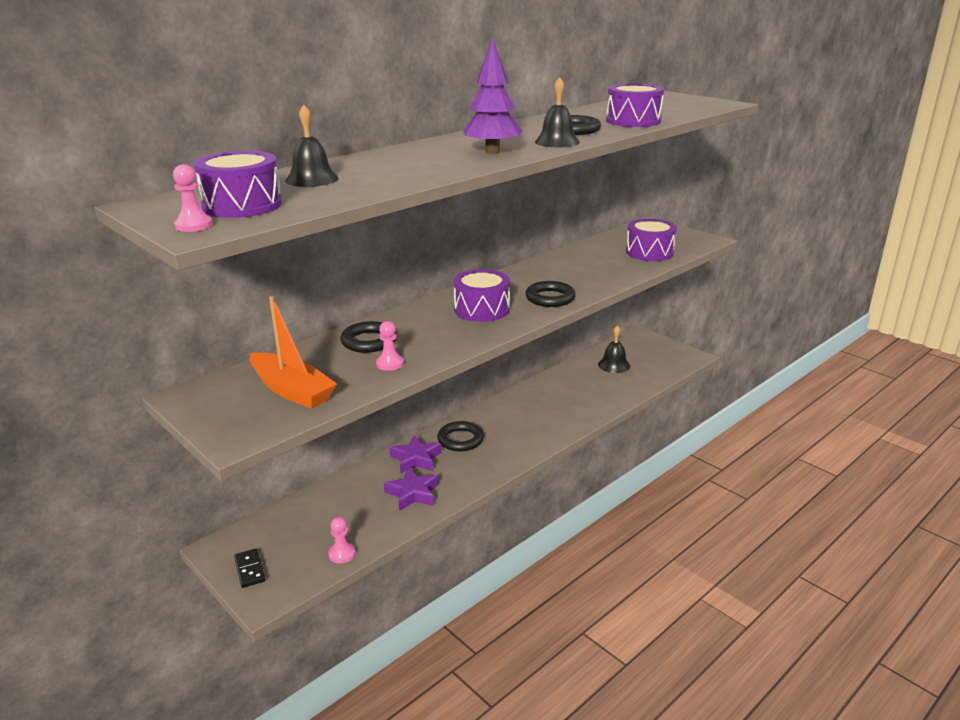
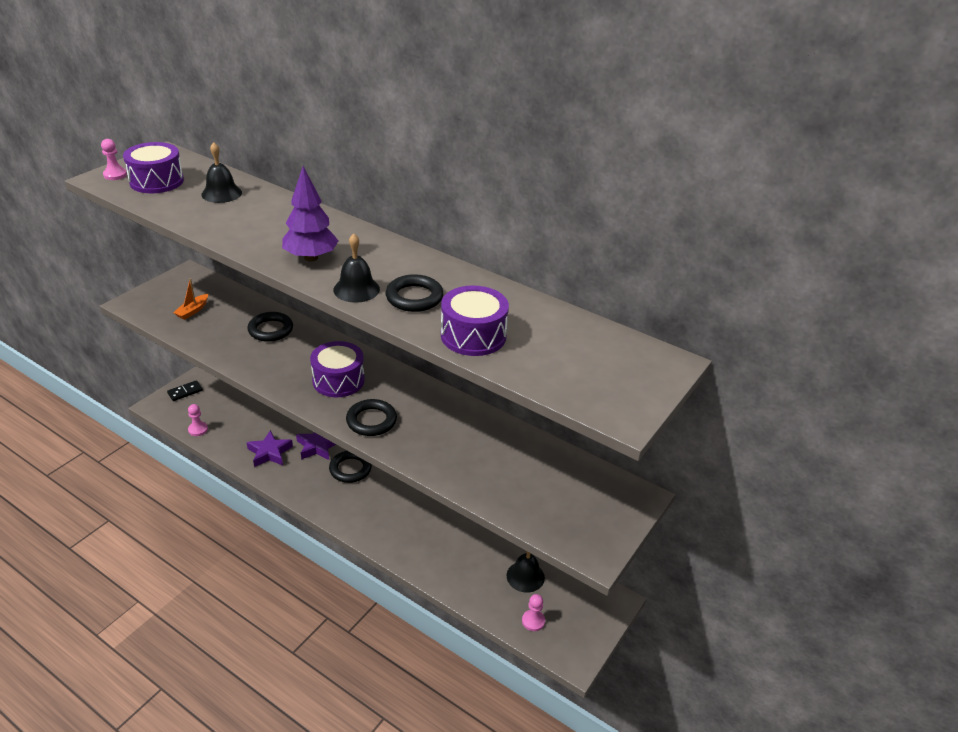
camera: 75 degrees right, 10 degrees up
orange boat [250,296,337,409] -> orange boat [173,278,208,320], size x0.52
pink pawn [376,321,404,371] -> pink pawn moved to [522,594,545,631]
purple drum [626,218,677,261] -> none

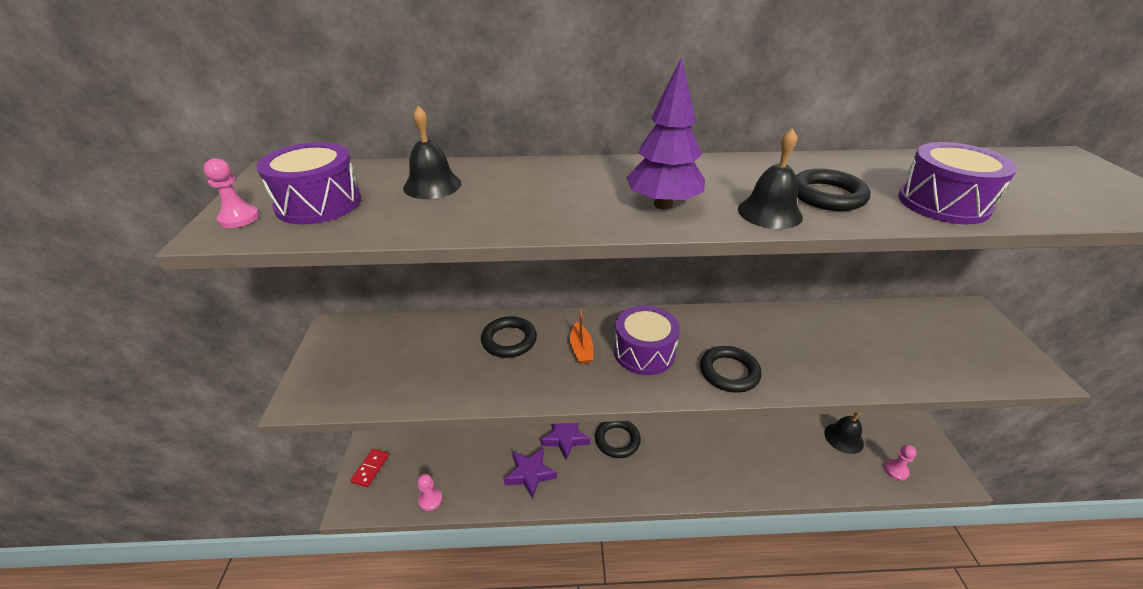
camera: 35 degrees left, 0 degrees up
black domino [167,380,203,401] -> red domino [350,449,389,487]
orange boat [173,278,208,320] -> orange boat moved to [570,309,594,364]

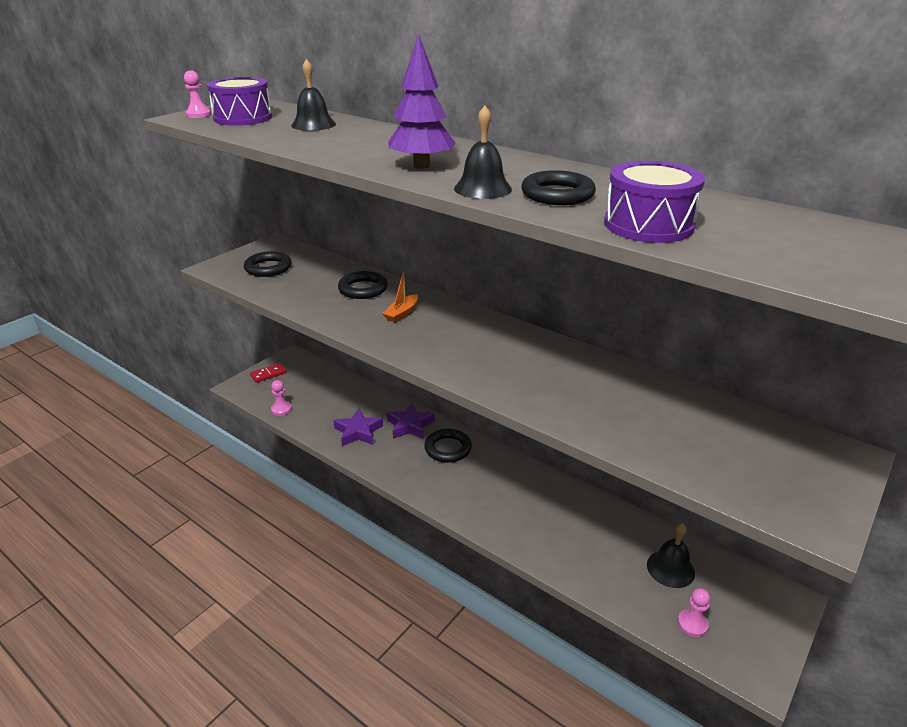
camera: 40 degrees right, 5 degrees down
purple drum [614,305,680,375] -> none
black ring [700,346,762,393] -> black ring moved to [244,251,292,277]

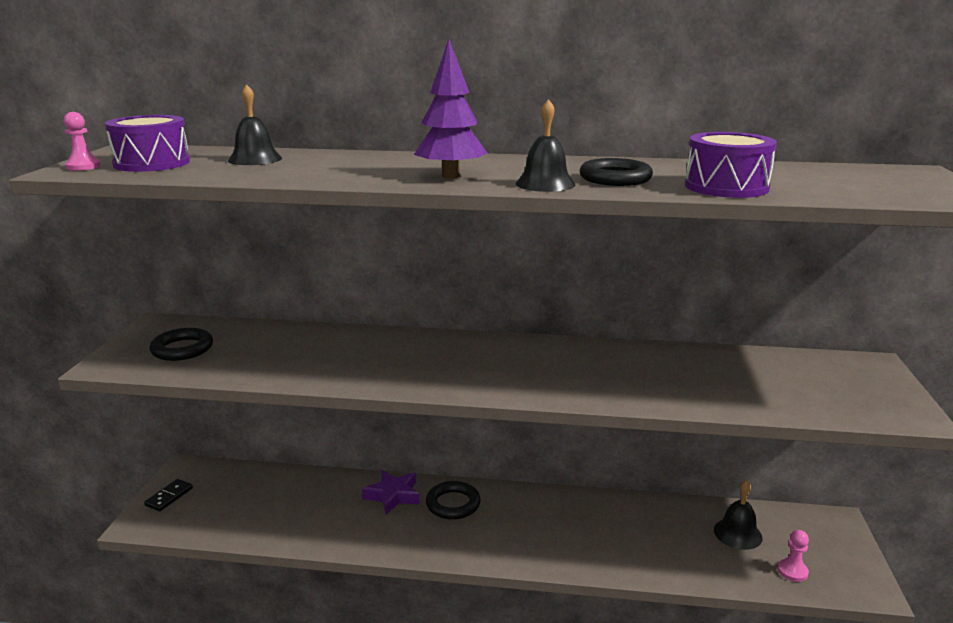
camera: 30 degrees left, 10 degrees down
red domino [250,363,287,383] -> black domino [144,479,193,511]
pink pawn [271,380,292,416] -> none
purple star [333,409,383,446] -> none
black ring [338,271,388,299] -> none
orange boat [382,272,418,322] -> none

